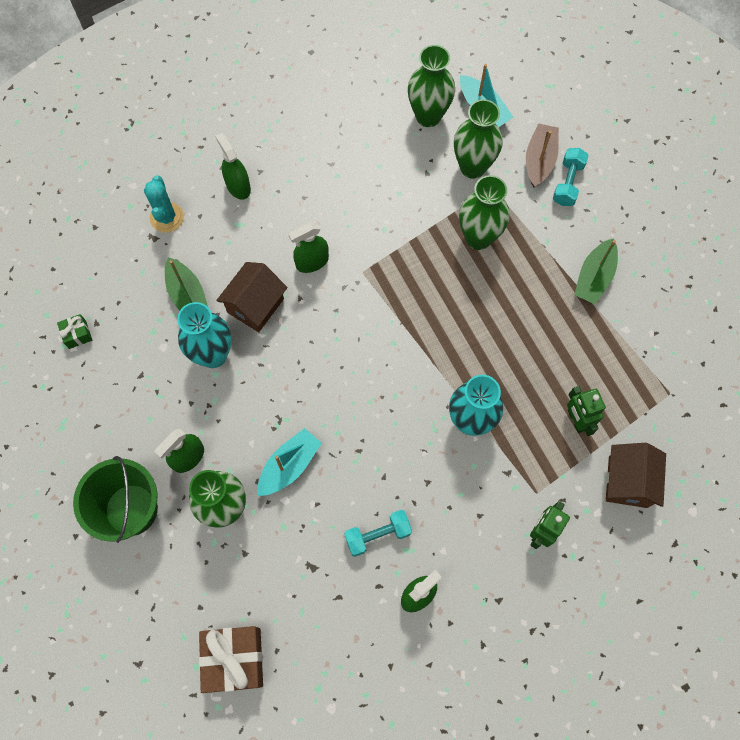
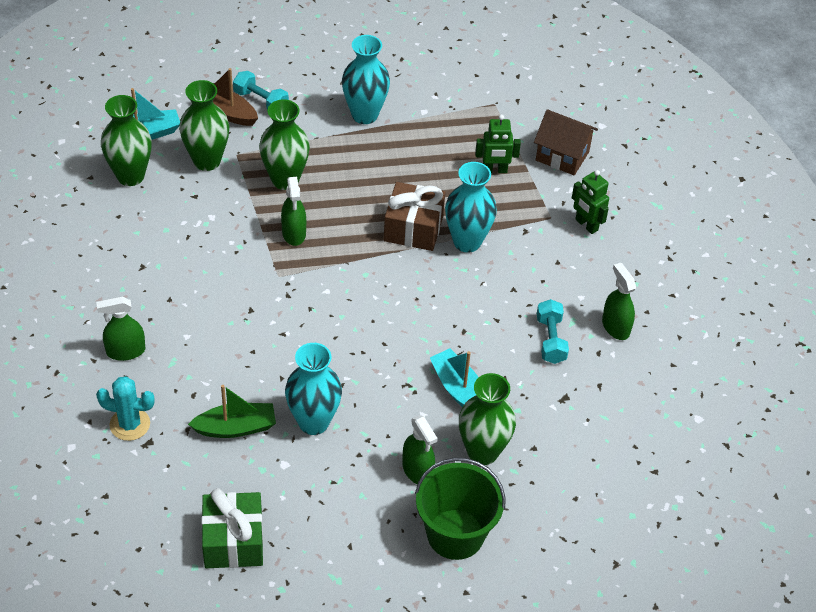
camera: 75 degrees left, 20 degrees down
green gift [57,314,92,349] -> green gift [201,488,263,568], size x2.07
brown gift [199,626,263,693] -> brown gift moved to [384,182,445,251]
brown house [216,262,288,332] -> none
green spray bottle [288,222,329,273] -> green spray bottle moved to [281,177,306,246]
green boat [574,238,618,304] -> turquoise vase [342,35,390,124]

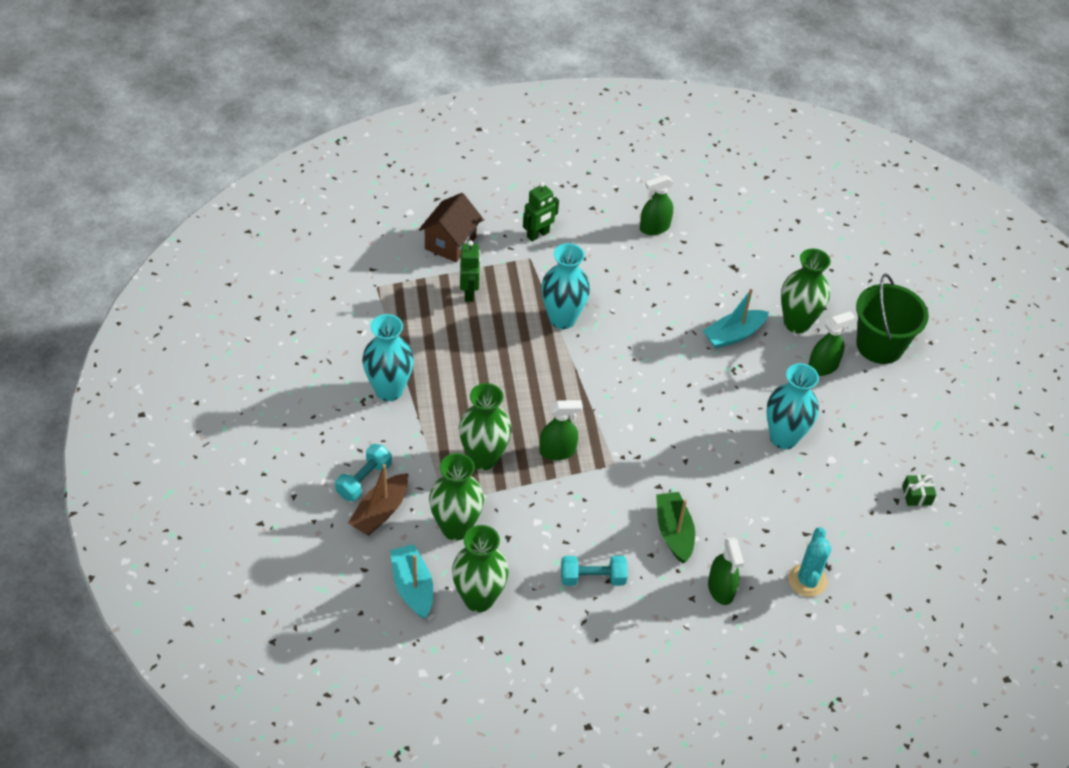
camera: 90 degrees left, 0 degrees up
green boat [188,385,276,438] -> green boat moved to [656,492,695,564]
green gift [201,488,263,568] -> green gift [902,475,936,506], size x0.48
brown gift [384,182,445,251] -> none
turquoise dumbbell [537,299,569,364] -> turquoise dumbbell moved to [561,556,628,586]

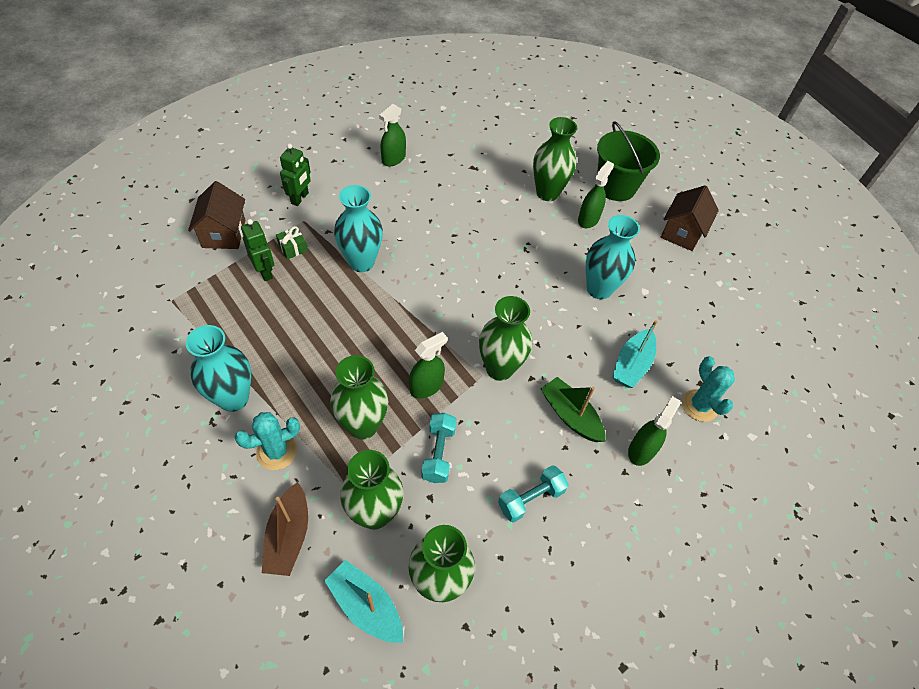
camera: 30 degrees left, 5 degrees up
turquoise dumbbell [335,444,392,501] -> turquoise dumbbell moved to [421,413,457,483]
turquoise boat [703,289,769,349] -> turquoise boat moved to [612,320,657,388]
green spray bottle [708,537,744,605] -> green spray bottle turned 105 degrees counterclockwise [628,396,681,466]
green gift [902,475,936,506] -> green gift moved to [276,226,308,259]
none -> turquoise cactus [235,412,300,470]
none -> green vase [479,296,532,381]
none -> brown house [661,186,719,251]

